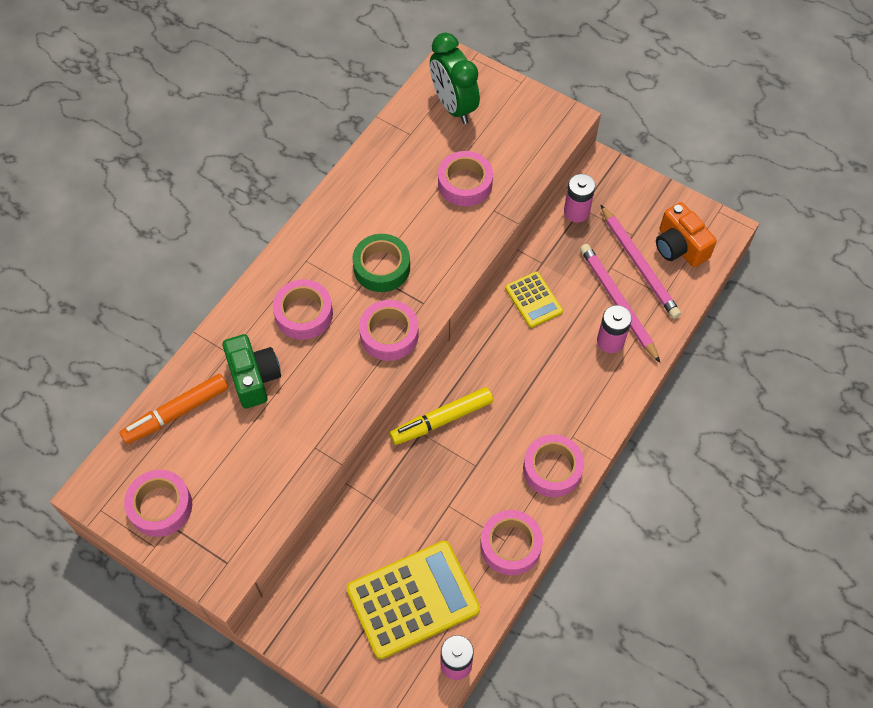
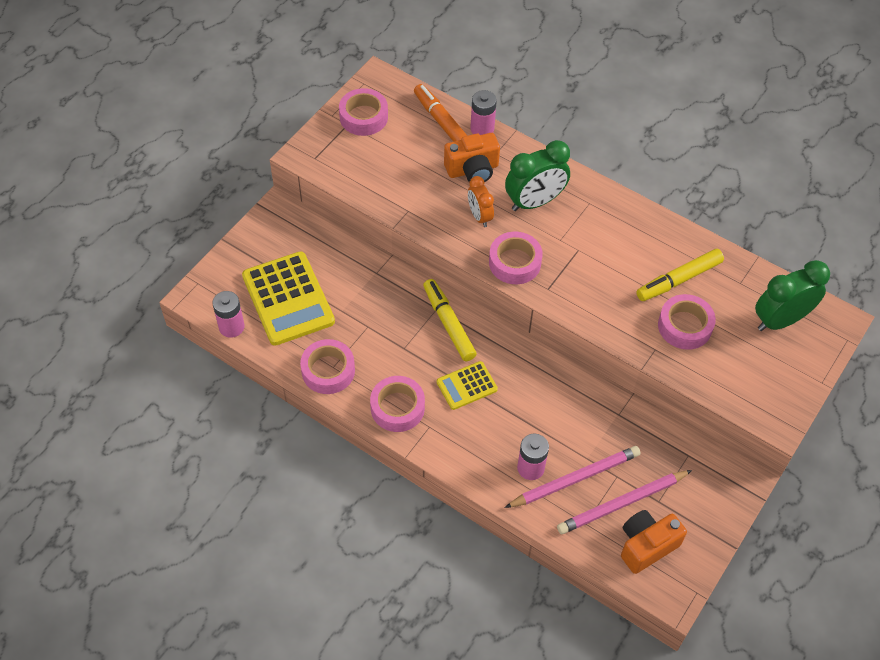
camera: 90 degrees right, 5 degrees down
green camera [223,334,281,409] -> orange camera [444,133,500,182]
pink tape [273,279,333,340] -> green clock [505,140,570,211]
green tape [352,234,410,292] -> none
yellow calculator [505,272,563,328] -> yellow calculator moved to [437,361,498,410]
pink battery [564,174,595,222] -> pink battery moved to [470,90,497,135]
none -> orange clock [468,176,494,227]
none -> yellow marker [636,249,724,301]

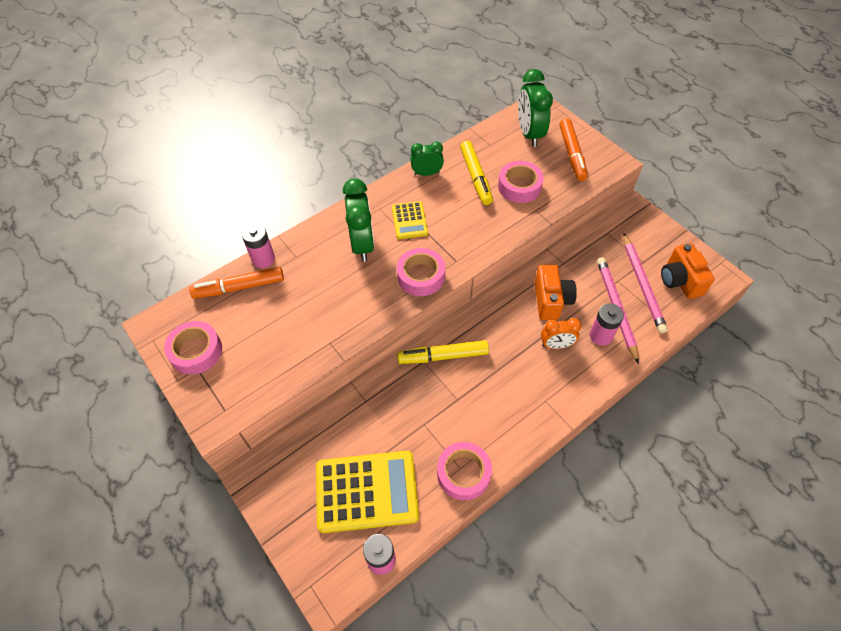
camera: 70 degrees left, 0 degrees up
pink tape [370,376,425,432] -> none
yellow calculator [437,361,498,410] -> yellow calculator moved to [392,201,428,239]
orange camera [444,133,500,182] -> orange camera moved to [534,265,577,320]
orange clock [468,176,494,227] -> orange clock moved to [541,318,581,349]
none -> green clock [410,142,444,176]
none -> orange marker [560,118,588,181]

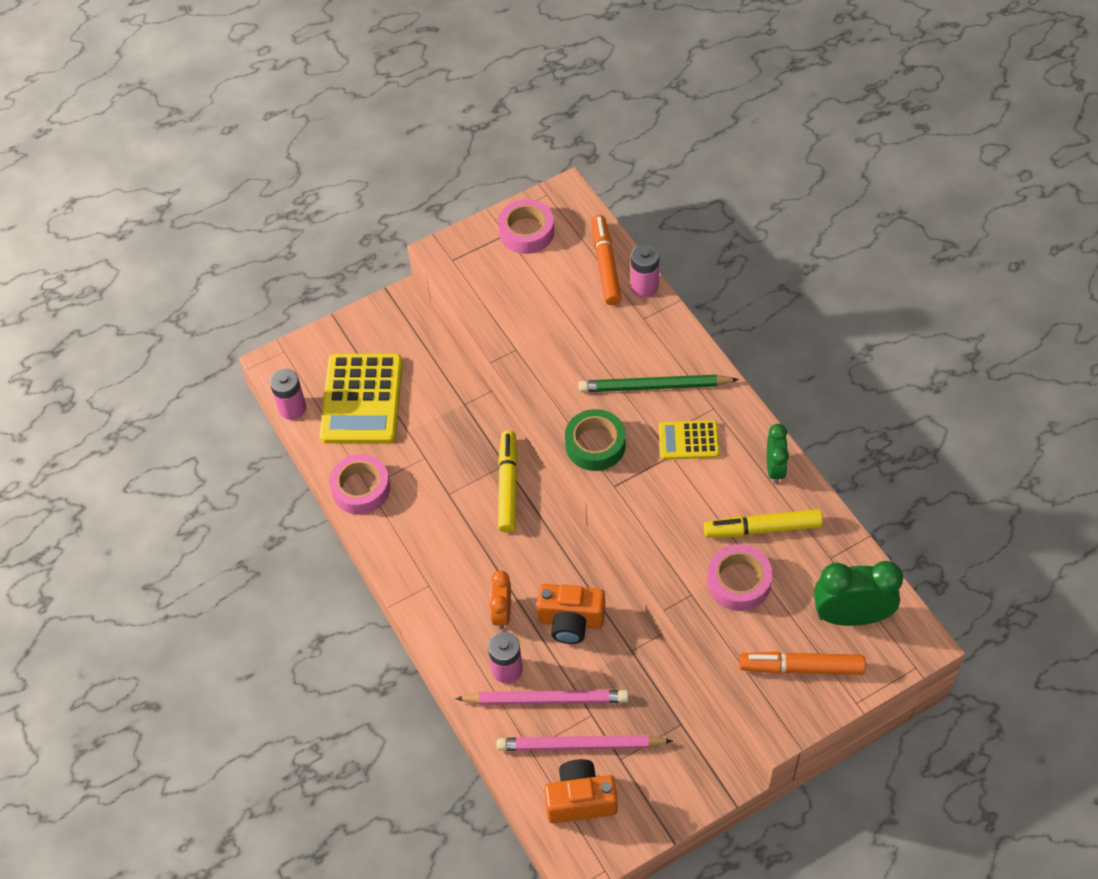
camera: 100 degrees right, 0 degrees up
green clock [343,178,374,262] -> green pencil [578,375,739,392]
pink tape [397,248,445,296] -> green tape [565,409,626,471]

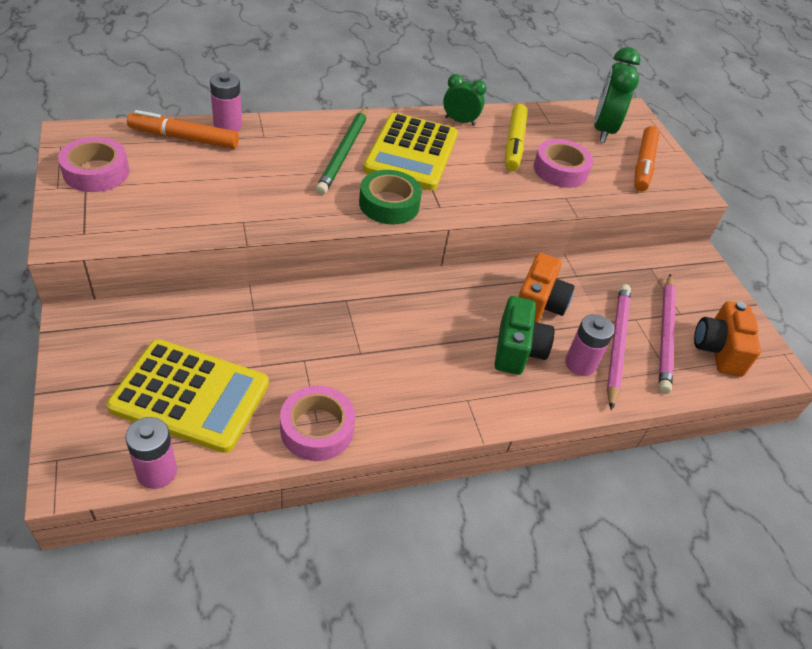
camera: 85 degrees left, 10 degrees down
orange clock [489,571,511,630] -> green camera [495,296,554,375]
yellow marker [498,430,518,533] -> none
yellow calculator [659,420,720,460] -> yellow calculator [363,113,458,190], size x1.88

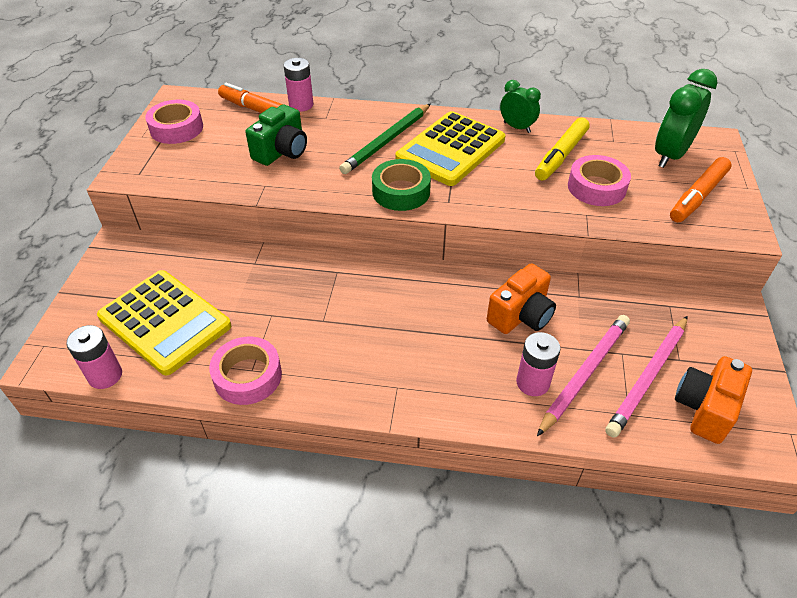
camera: 30 degrees right, 0 degrees up
green camera [495,296,554,375] -> green camera moved to [246,104,307,166]

